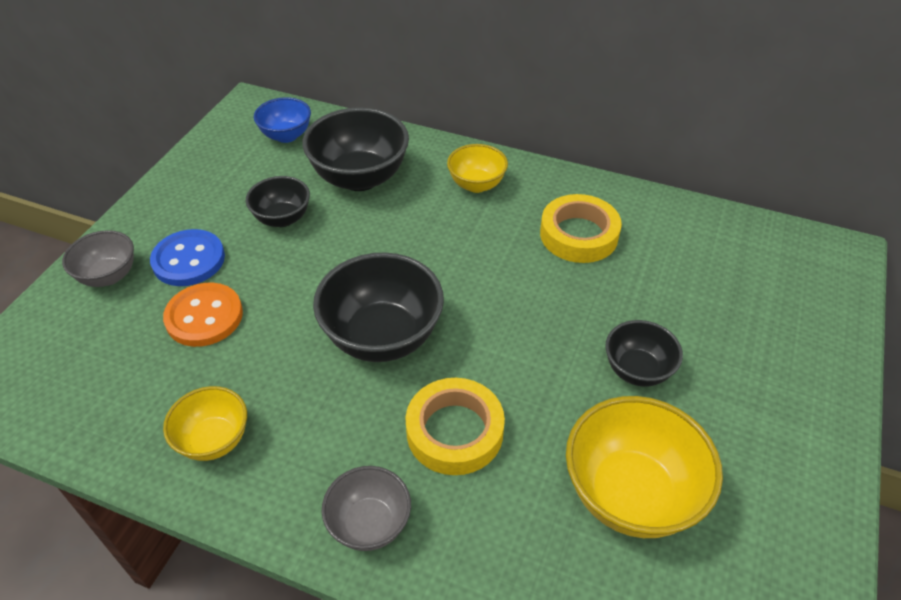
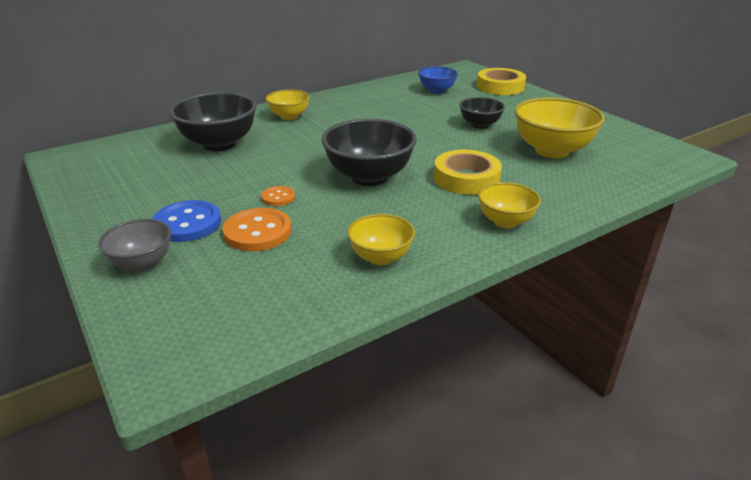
camera: 55 degrees left, 15 degrees down
black bowl [246,176,310,227] -> none
blue bowl [254,97,311,143] -> blue bowl moved to [418,67,458,94]
grey bowl [322,466,411,551] -> yellow bowl [478,182,541,228]
yellow tape [540,194,622,263] -> yellow tape moved to [477,68,526,95]
none -> orange button [261,186,295,206]

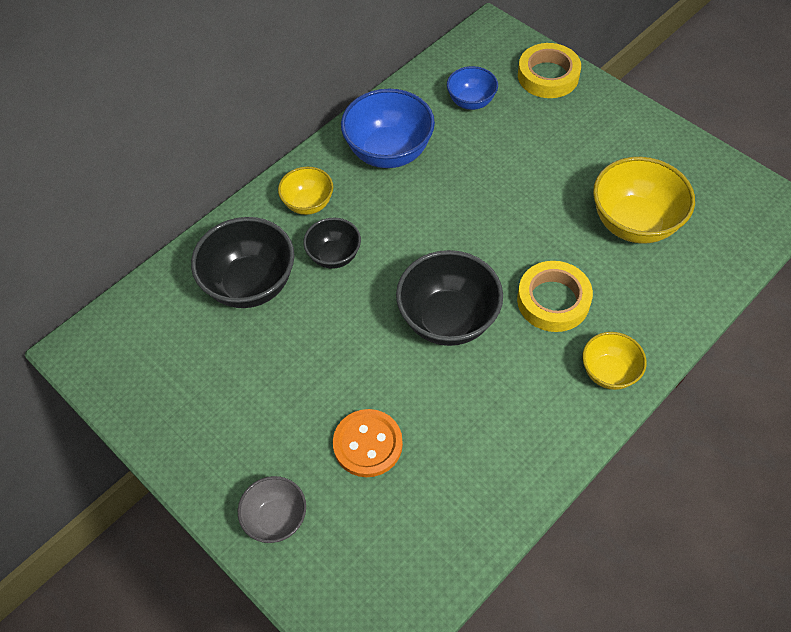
camera: 10 degrees left, 25 degrees up
blue button [152,200,221,242] -> none
orange button [261,186,295,206] -> none
yellow bowl [347,214,415,265] -> none
black bowl [459,97,505,129] -> black bowl moved to [303,218,361,269]
none -> blue bowl [341,89,435,168]

